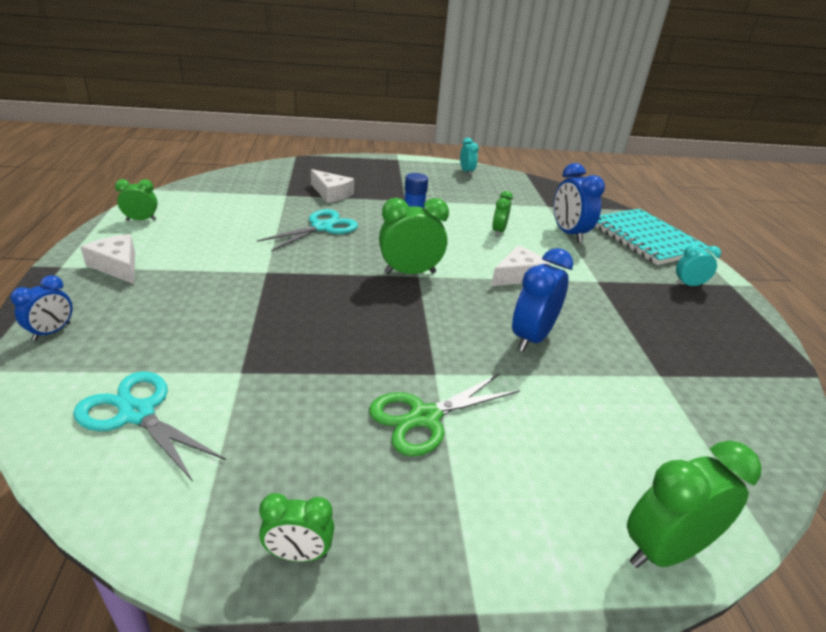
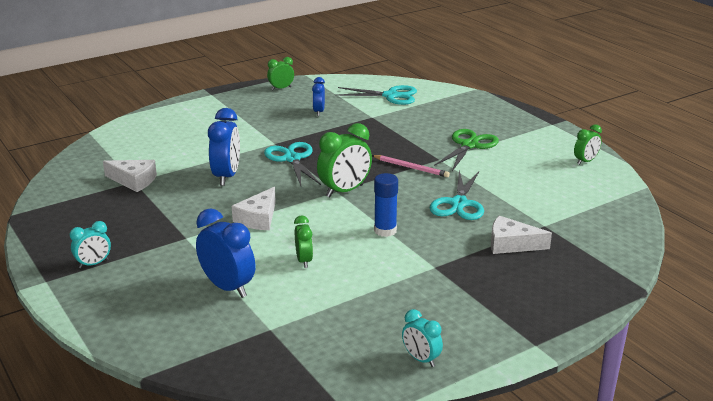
camera: 155 degrees right, 5 degrees down
blue clock [10,275,73,341] -> blue clock moved to [312,77,325,116]
white cheese [81,234,135,284] -> white cheese moved to [103,160,157,192]
green scissors [369,373,520,456] -> green scissors moved to [434,129,499,171]
turquoise notebook [595,209,709,265] -> none
green clock [627,441,762,568] -> none
none -> turquoise scissors [264,142,321,186]
none -> pink pencil [372,155,450,177]

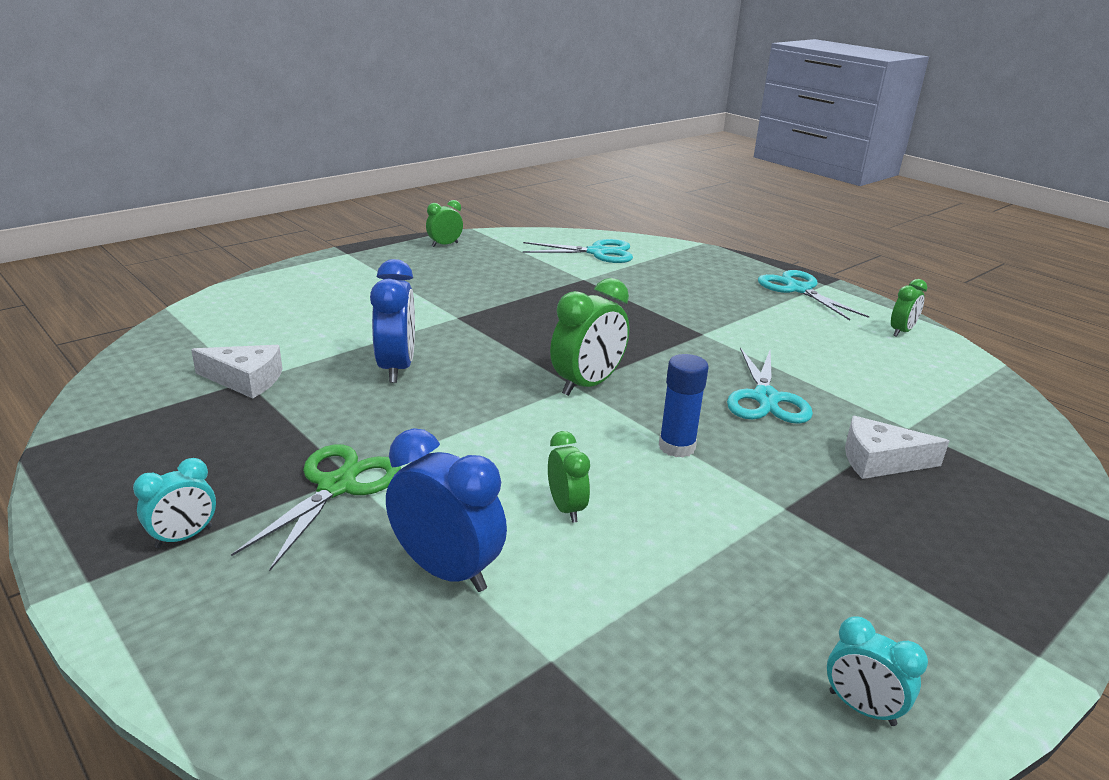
camera: 10 degrees left, 0 degrees up
white cheese [232,187,276,230] -> none
turquoise scissors [264,142,321,186] -> turquoise scissors moved to [758,270,869,320]
blue clock [312,77,325,116] -> none
pink pencil [372,155,450,177] -> none
green scissors [434,129,499,171] -> green scissors moved to [231,444,401,572]

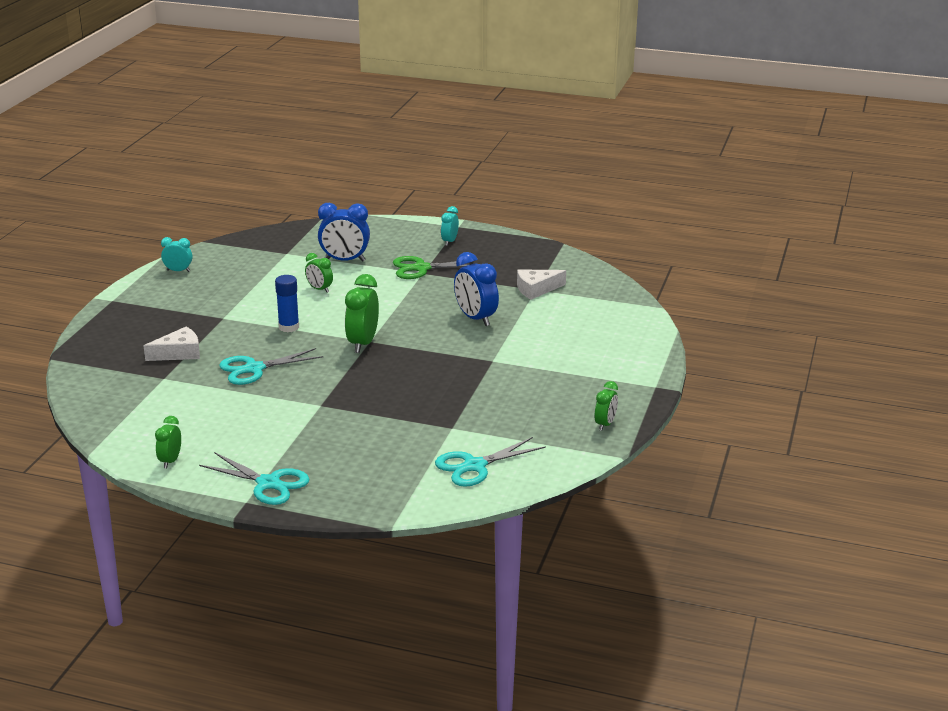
camera: 150 degrees right, 0 degrees up
green scissors [231,444,401,572] -> green scissors turned 90 degrees clockwise [393,256,480,279]
turquoise scissors [727,347,813,424] -> turquoise scissors turned 90 degrees counterclockwise [219,348,323,385]

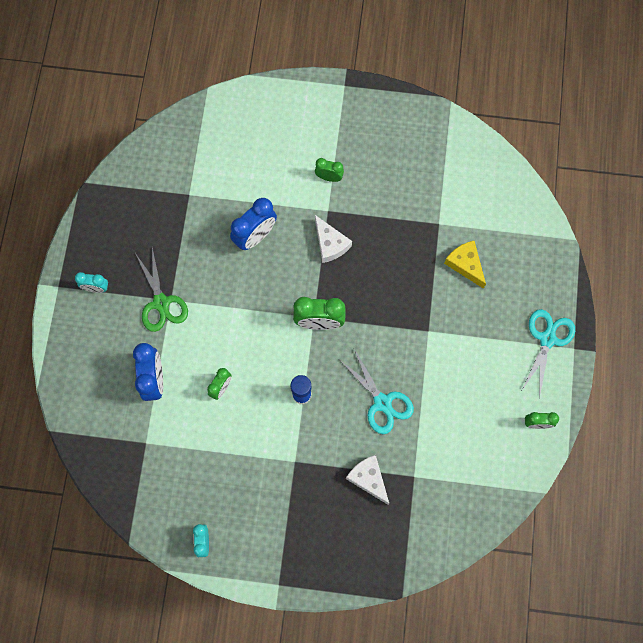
camera: 100 degrees left, 45 degrees up
turquoise scissors [435,437,546,487] -> none
white cheese [517,270,566,300] -> white cheese moved to [315,215,352,263]
green clock [595,381,618,431] -> green clock moved to [315,158,344,182]
none -> yellow cheese [444,241,486,289]

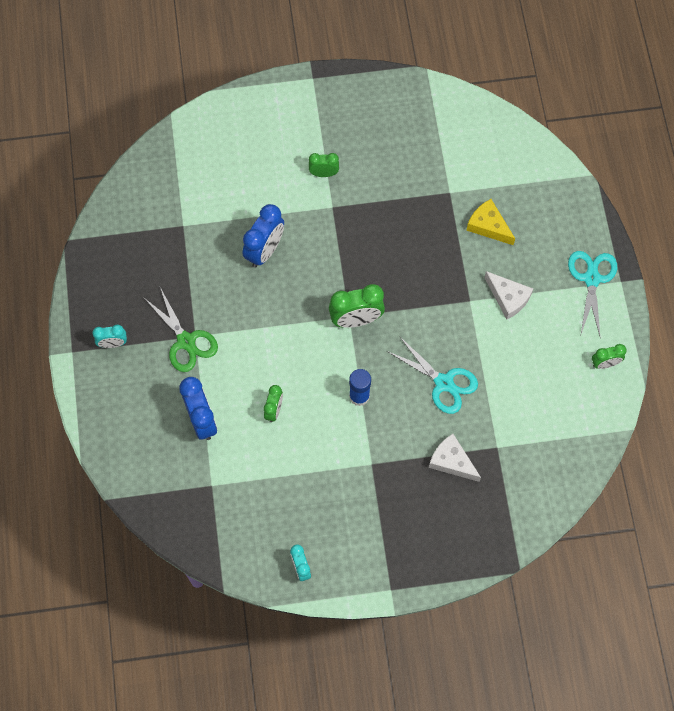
camera: 15 degrees left, 5 degrees down
white cheese [315,215,352,263] -> white cheese moved to [484,271,533,320]

